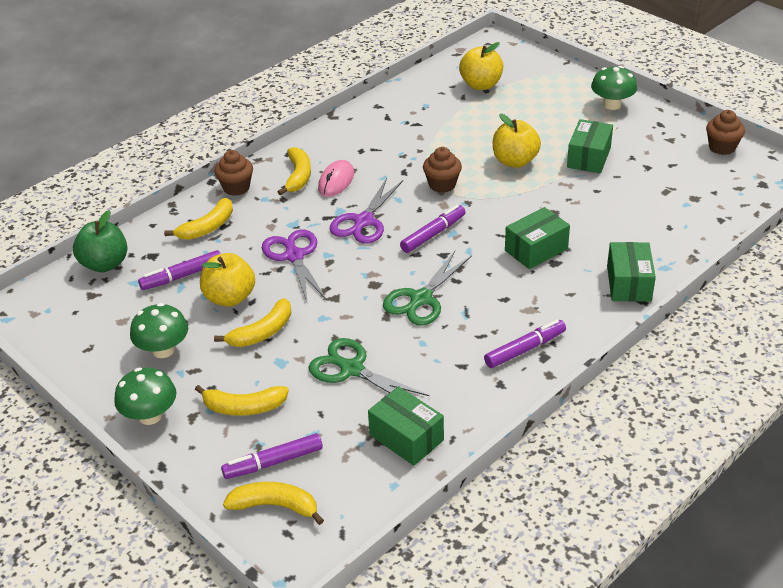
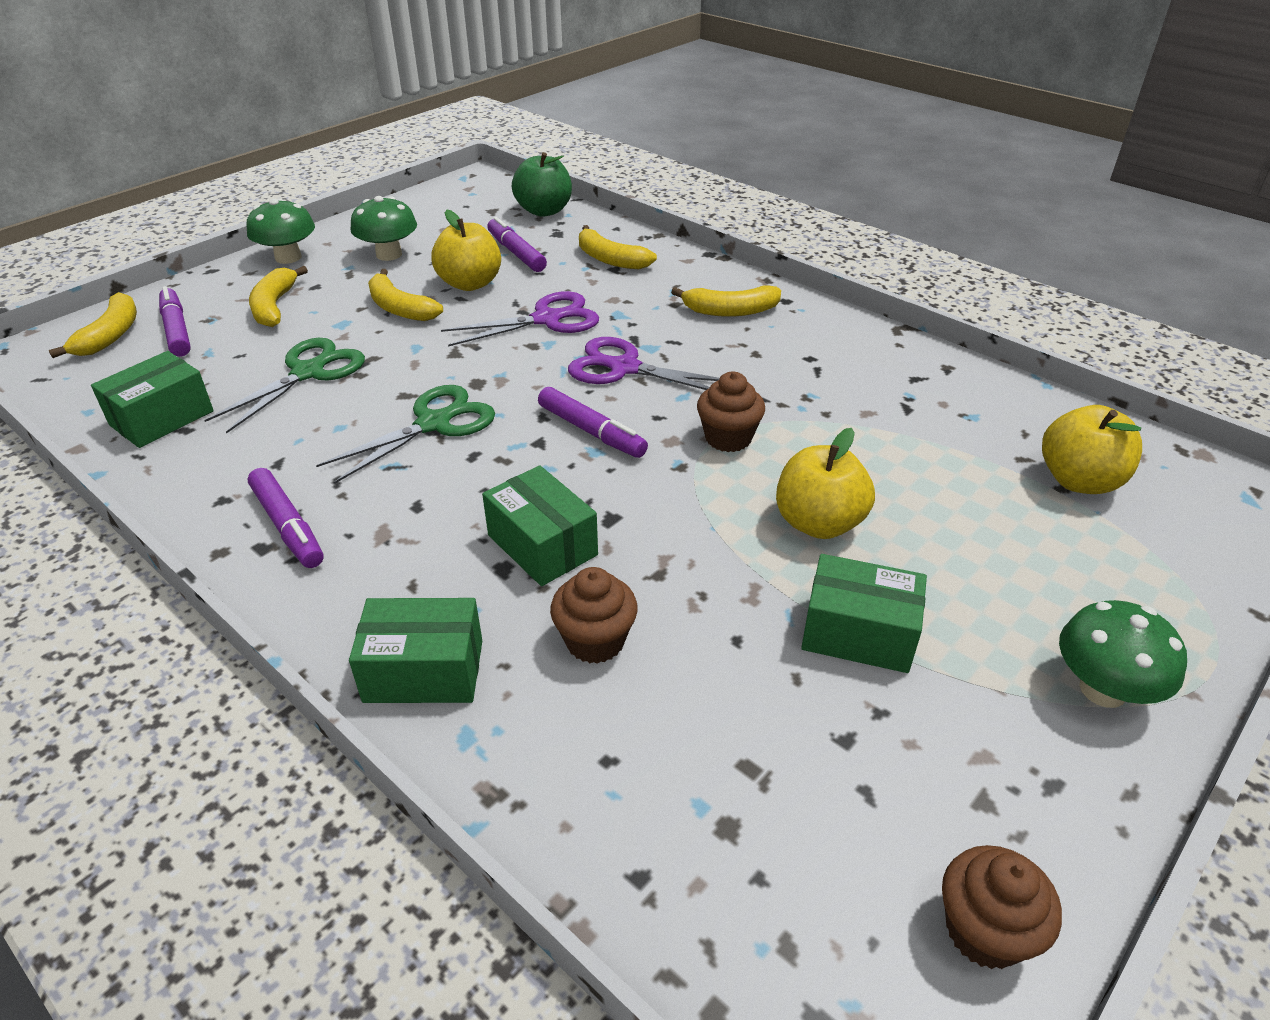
camera: 85 degrees right, 0 degrees up
brown cupcake [214,150,253,196] -> brown cupcake moved to [550,567,638,664]
pink mouse [318,160,354,197] -> none
green scissors [383,251,472,326] -> green scissors turned 105 degrees clockwise [316,385,495,484]

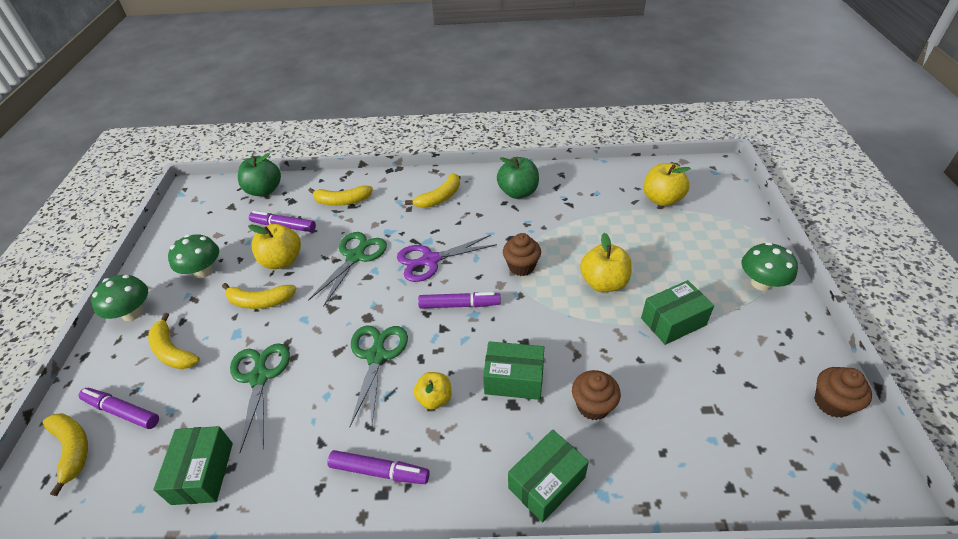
camera: 40 degrees left, 5 degrees up
purple scissors [441,291,599,347] -> green scissors [308,232,387,307]
none -> yellow apple [414,372,452,410]
none -> green apple [497,157,539,199]

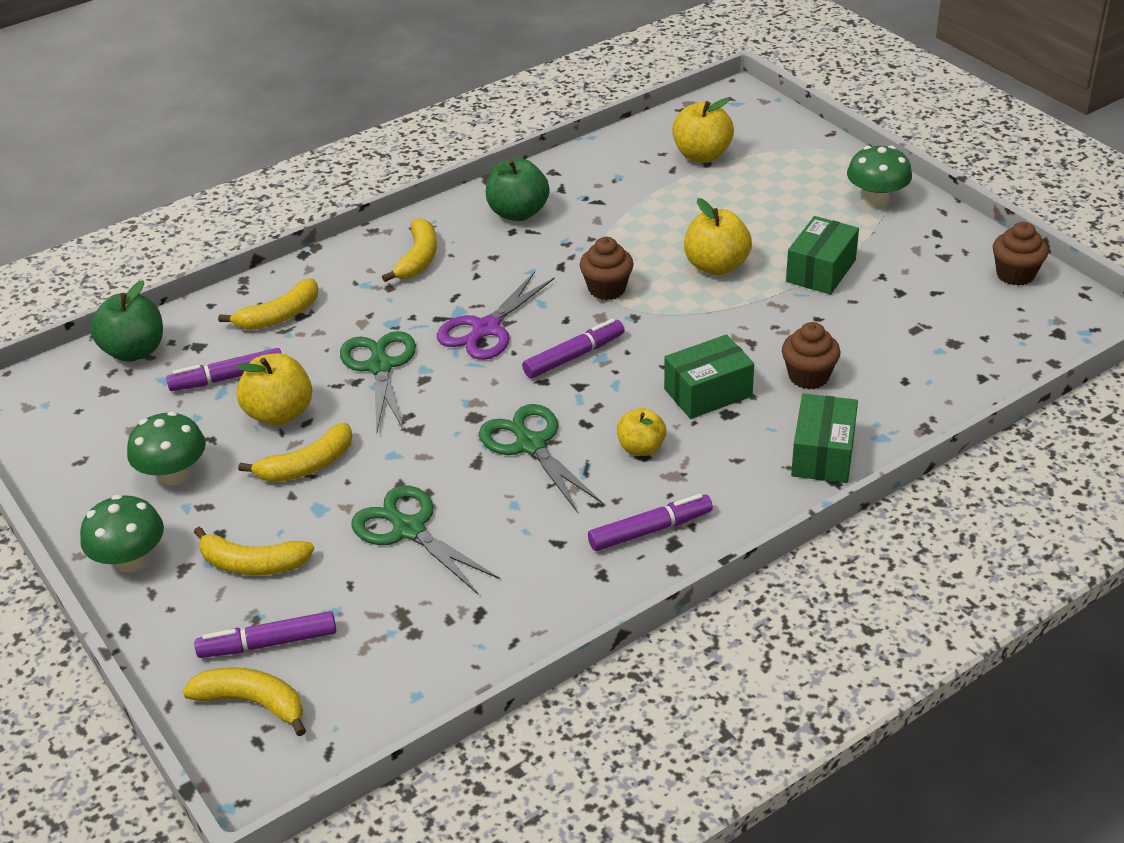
camera: 35 degrees left, 5 degrees down
green box [153,426,233,505] -> none

